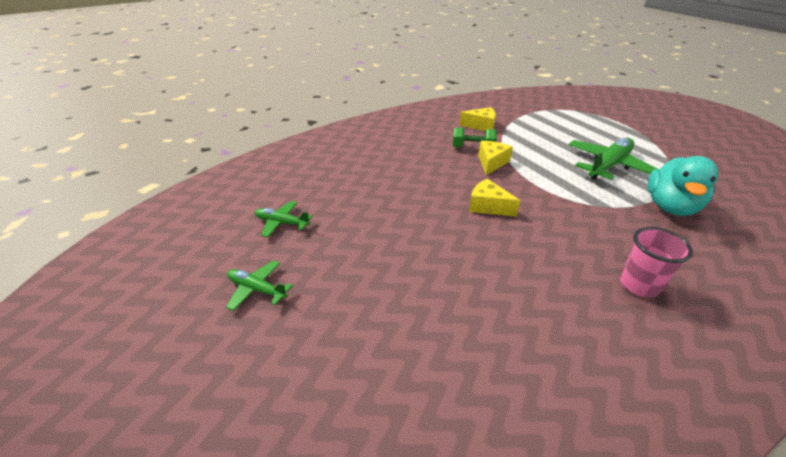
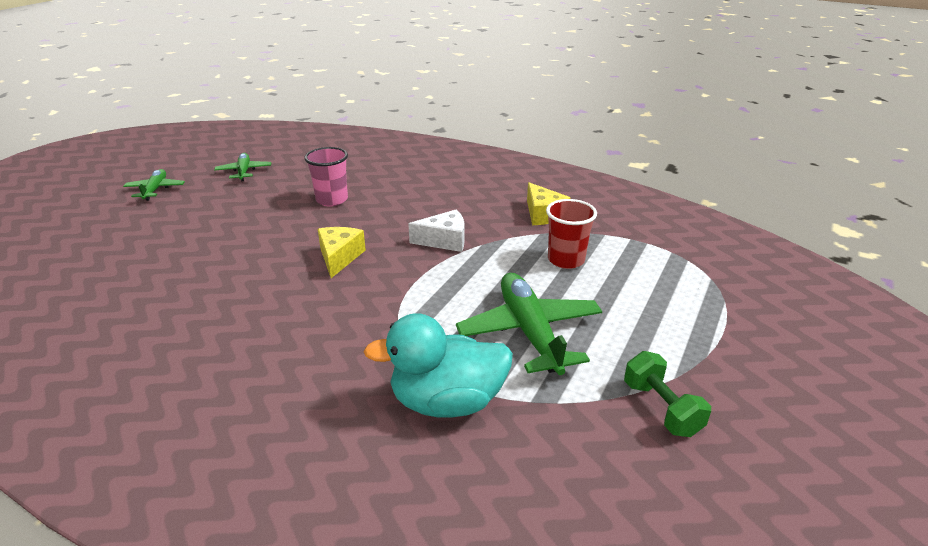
camera: 60 degrees right, 5 degrees down
green dumbbell [452,127,497,147] -> green dumbbell moved to [624,351,711,437]
yellow cheese [478,141,513,175] -> white cheese [408,210,464,252]
green plane [568,138,659,180] -> green plane turned 120 degrees counterclockwise [456,273,602,375]
pink cup [620,227,693,298] -> pink cup moved to [304,147,348,206]
none -> red cup [546,199,597,269]

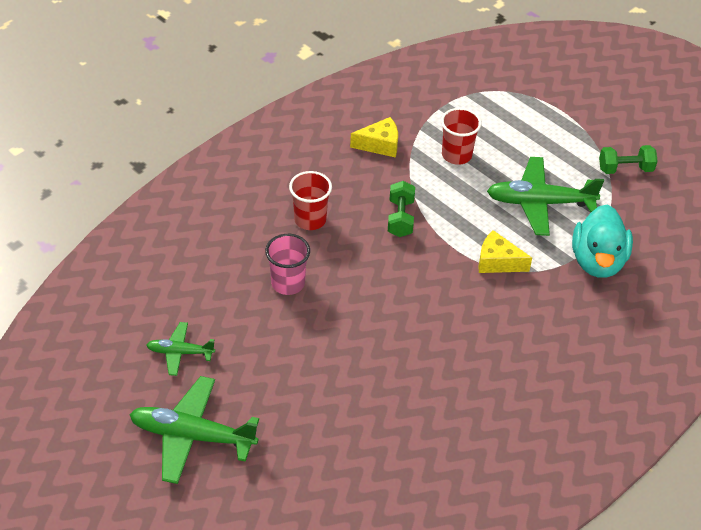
camera: 75 degrees left, 15 degrees up
green plane [123,169,185,201] -> green plane [129,376,259,484], size x1.82
yellow cheese [318,227,366,278] -> yellow cheese moved to [478,230,532,273]
white cheese [408,210,464,252] -> green dumbbell [388,181,415,237]
none -> red cup [289,171,332,230]

